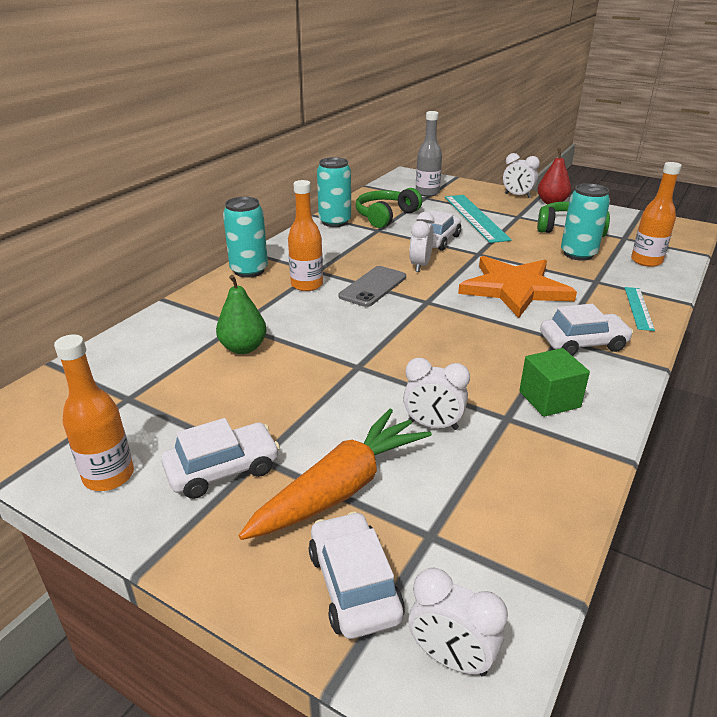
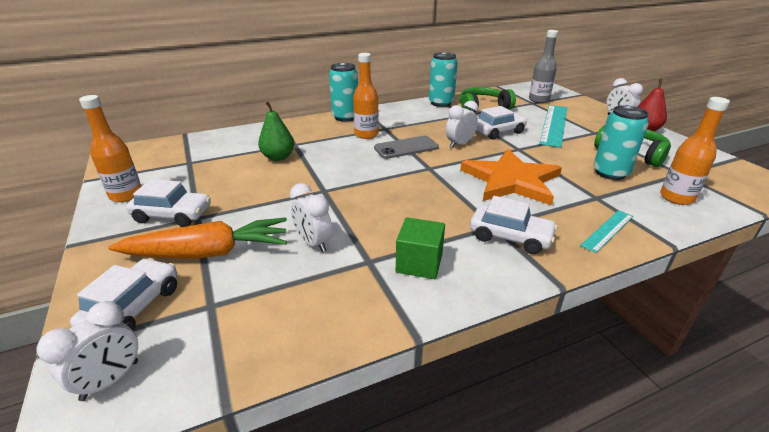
camera: 35 degrees right, 0 degrees up
white clock [408,567,508,677] -> white clock turned 120 degrees counterclockwise [37,301,138,401]

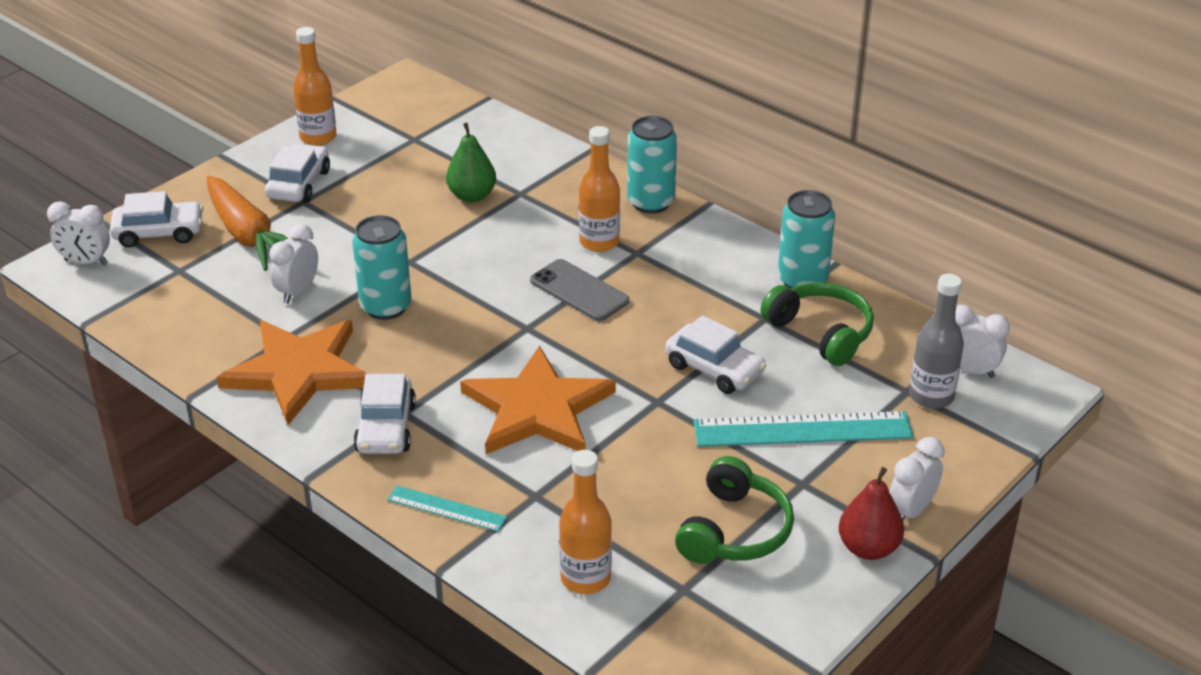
camera: 65 degrees right, 5 degrees up
white car [126,179,211,227] -> white car turned 150 degrees counterclockwise [265,143,330,203]
green cube [396,217,445,279] -> orange star [216,320,367,425]
white clock [446,101,478,148] -> white clock moved to [955,305,1010,378]
turquoise can [593,105,649,180] -> turquoise can moved to [352,215,411,320]

